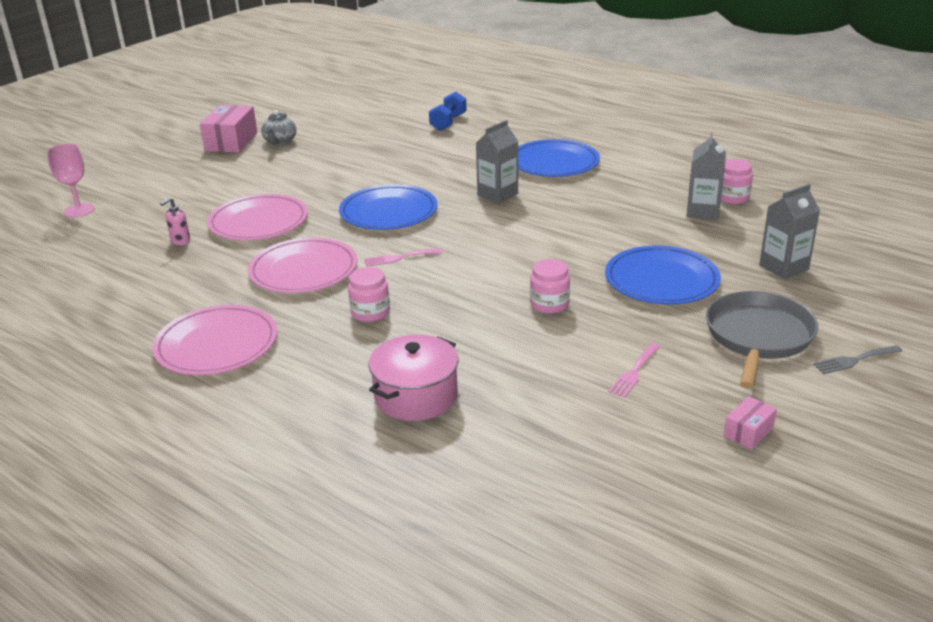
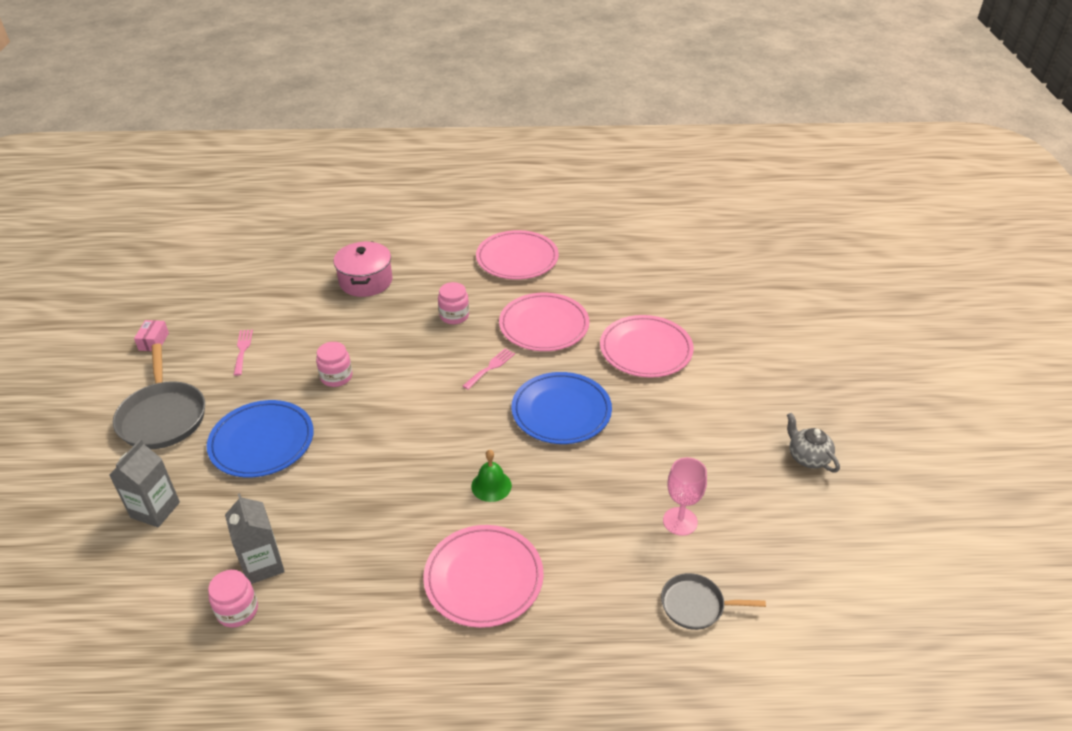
camera: 140 degrees right, 10 degrees up
pink goblet [47,144,95,217] -> pink goblet moved to [663,457,707,536]
pink soap dispenser [160,197,190,245] -> none
pink box [200,105,257,153] -> none
blue dumbbell [429,92,467,131] -> grey pan [661,573,766,630]
grey carton [476,120,519,204] -> green bell [471,450,512,502]
blue plate [518,139,600,177] -> pink plate [423,525,544,628]
grey fork [813,345,903,374] -> none

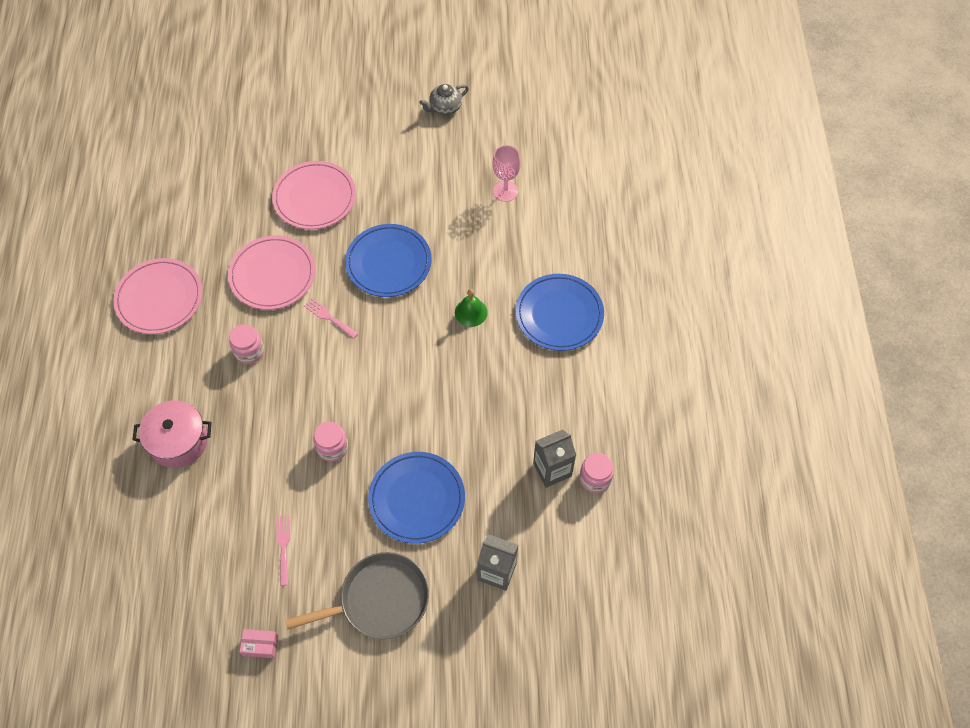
camera: 90 degrees left, 20 degrees up
pink fork [234,329,253,376] -> pink fork turned 90 degrees clockwise [276,515,290,586]
pink plate [423,525,544,628] -> blue plate [516,274,604,351]
grey pan [661,573,766,630] -> none

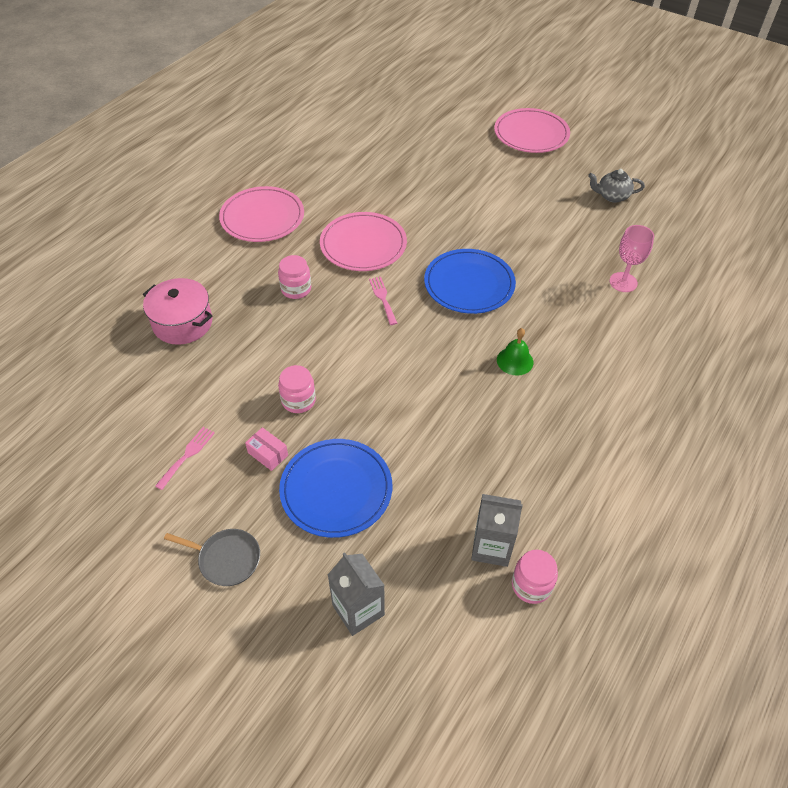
camera: 35 degrees right, 10 degrees down
pink box [239,629,278,658] -> pink box moved to [245,427,288,471]
pink plate [272,161,356,229] -> pink plate moved to [494,108,570,153]
grey pan [285,552,429,639] -> grey pan [164,529,260,586], size x0.59
blue plate [516,274,604,351] -> none

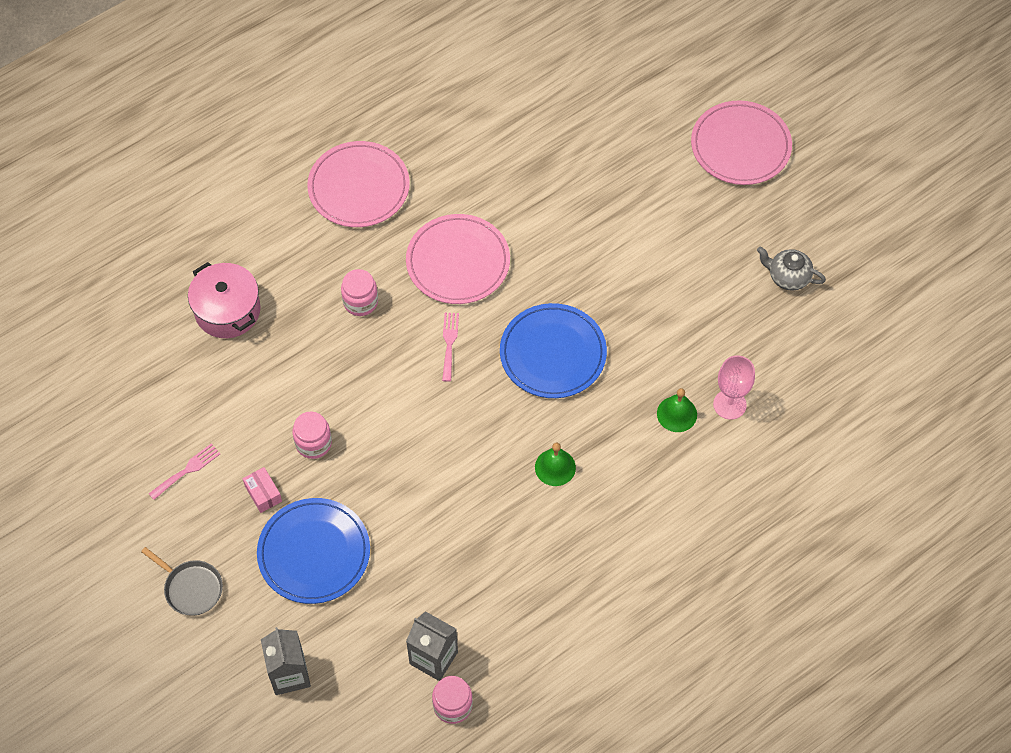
camera: 20 degrees right, 10 degrees up
none -> green bell [657,388,697,432]

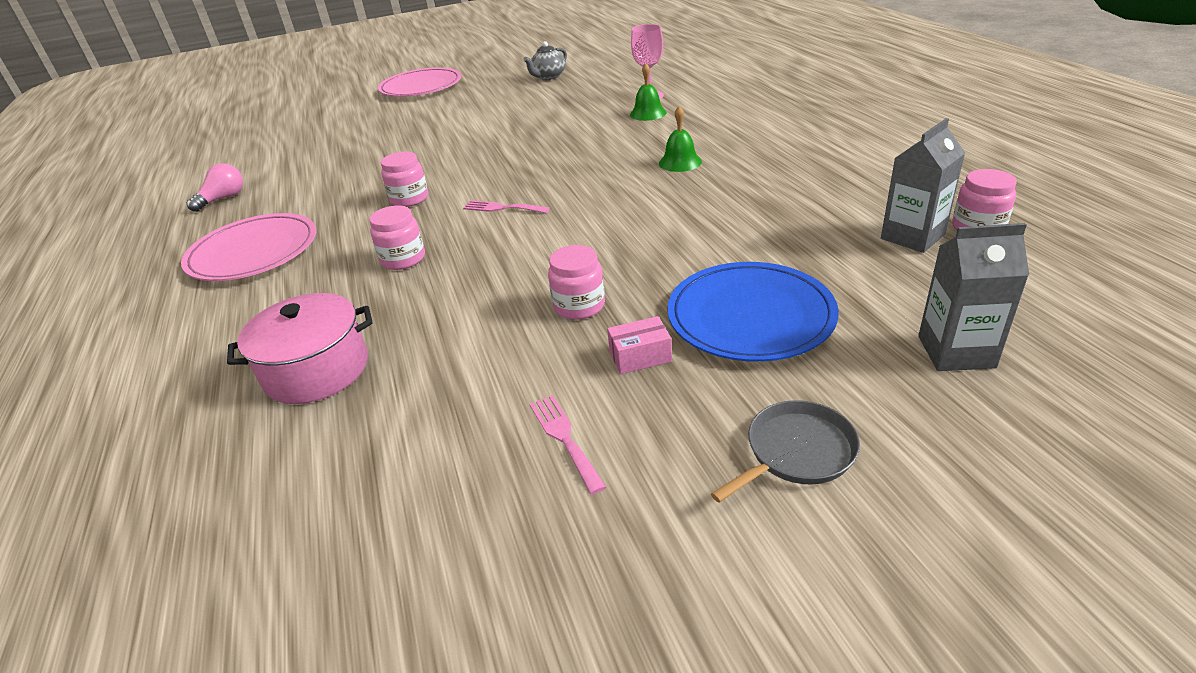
camera: 70 degrees left, 25 degrees down
pink plate [406,214,510,304] -> pink jar [381,152,428,207]
blue plate [500,303,607,398] -> none
none -> pink light bulb [187,163,243,212]

